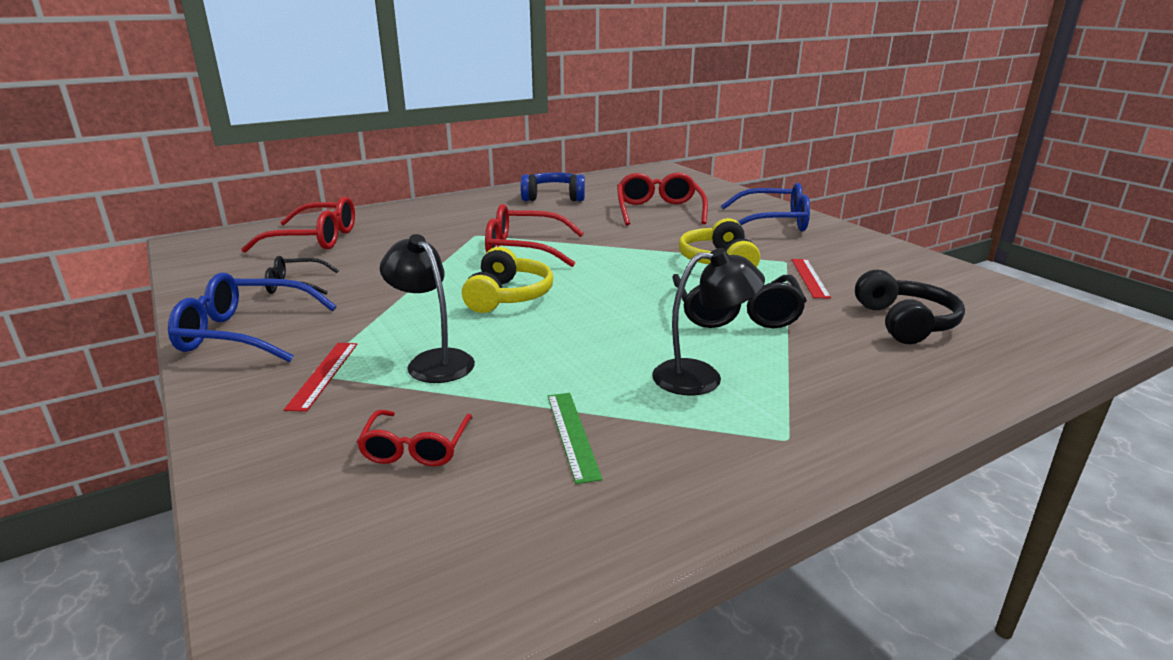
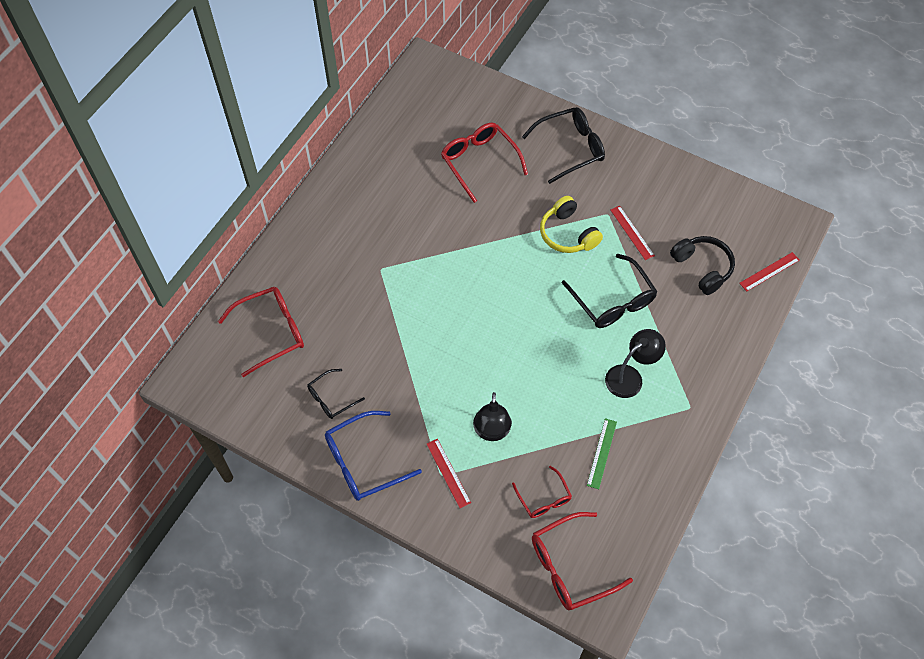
camera: 30 degrees left, 35 degrees up
black lamp [380,234,475,383] -> black lamp turned 105 degrees counterclockwise [473,392,512,441]
yellow headphones [462,247,553,313] -> none
red glasses [485,204,584,267] -> red glasses moved to [532,512,633,610]
blue headphones [520,172,585,201] -> none
green ruler [548,393,603,484] -> green ruler turned 60 degrees clockwise [587,418,617,489]
blue glasses [721,183,810,232] -> black glasses [522,107,605,184]
none -> red ruler [739,252,800,292]

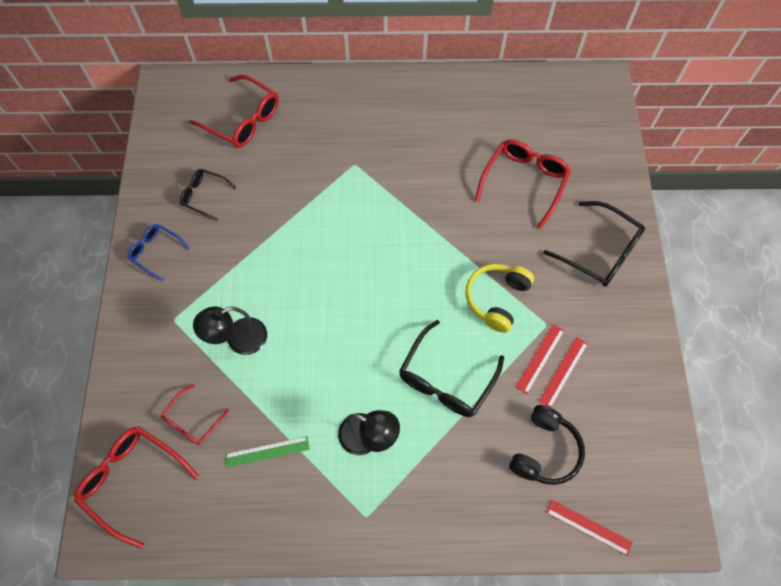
camera: 60 degrees right, 5 degrees up
blue glasses [325,411,422,501] -> blue glasses [128,224,190,281], size x0.58
red ruler [427,439,471,508] -> red ruler moved to [539,337,588,408]

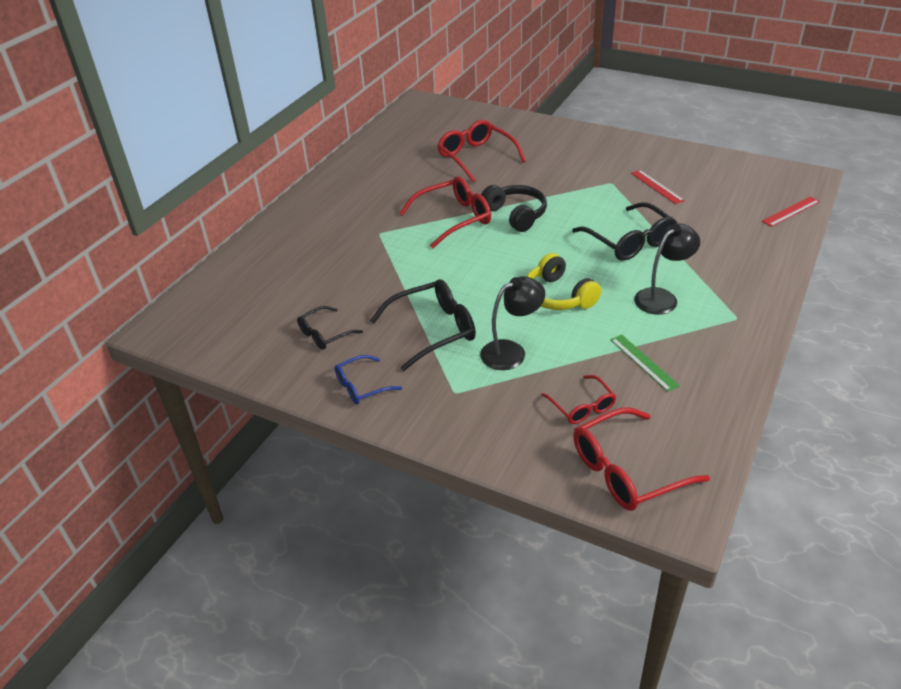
camera: 60 degrees left, 25 degrees down
red glasses [189,75,279,148] -> red glasses moved to [399,177,491,249]
black lamp [193,306,267,355] -> black lamp turned 120 degrees counterclockwise [480,276,545,370]
green ruler [225,436,310,468] -> green ruler turned 45 degrees counterclockwise [610,334,680,392]
yellow headphones [465,264,534,333] -> yellow headphones moved to [526,253,601,310]
black headphones [509,405,585,485] -> black headphones moved to [481,185,547,232]
red ruler [516,324,565,394] -> none
black glasses [543,201,645,286] -> black glasses moved to [370,279,476,371]

